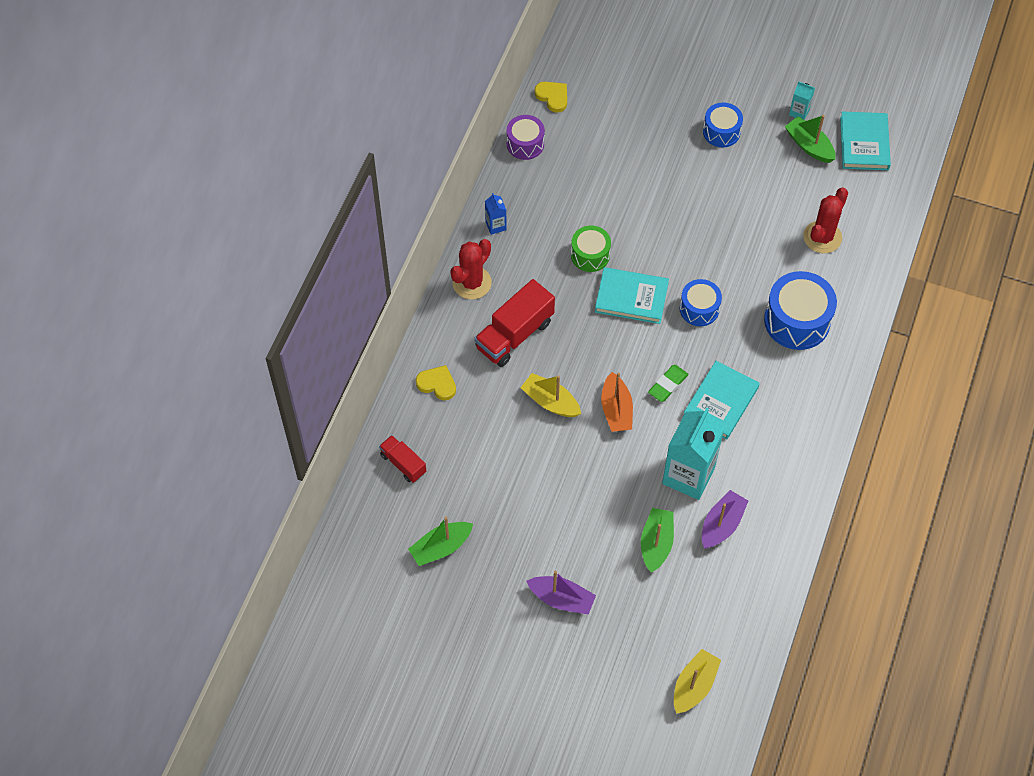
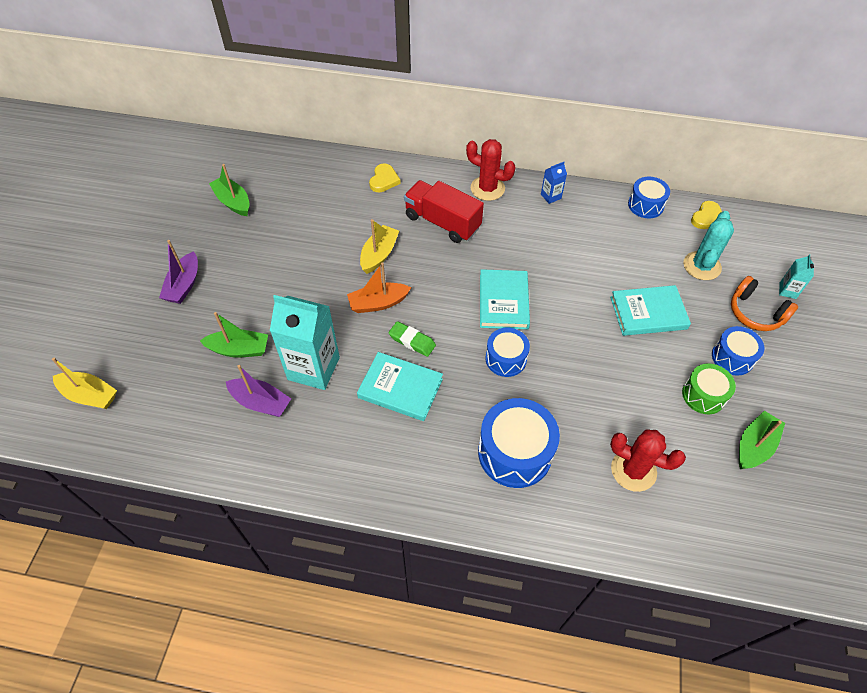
camera: 80 degrees right, 5 degrees down
red truck [379,435,426,483] -> none
purple drum [506,115,545,160] -> blue drum [628,176,670,219]
green drum [571,226,611,272] -> green drum moved to [682,363,736,414]
turquoise carton [789,81,815,120] -> turquoise carton moved to [779,254,814,299]
turquoise book [840,112,891,170] -> turquoise book moved to [610,285,691,336]
none -> turquoise cactus [683,211,734,280]
none -> orange headphones [731,276,798,331]

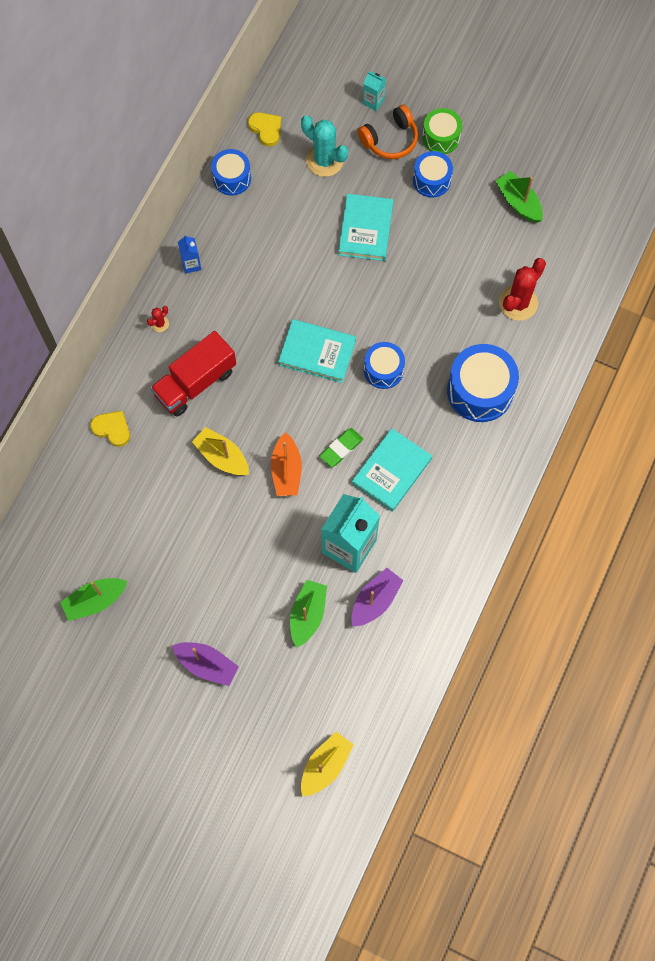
camera: 75 degrees left, 15 degrees up
red cactus [466,139,515,201] -> red cactus [147,306,169,332], size x0.46
green drum [682,363,736,414] -> green drum moved to [422,108,462,154]

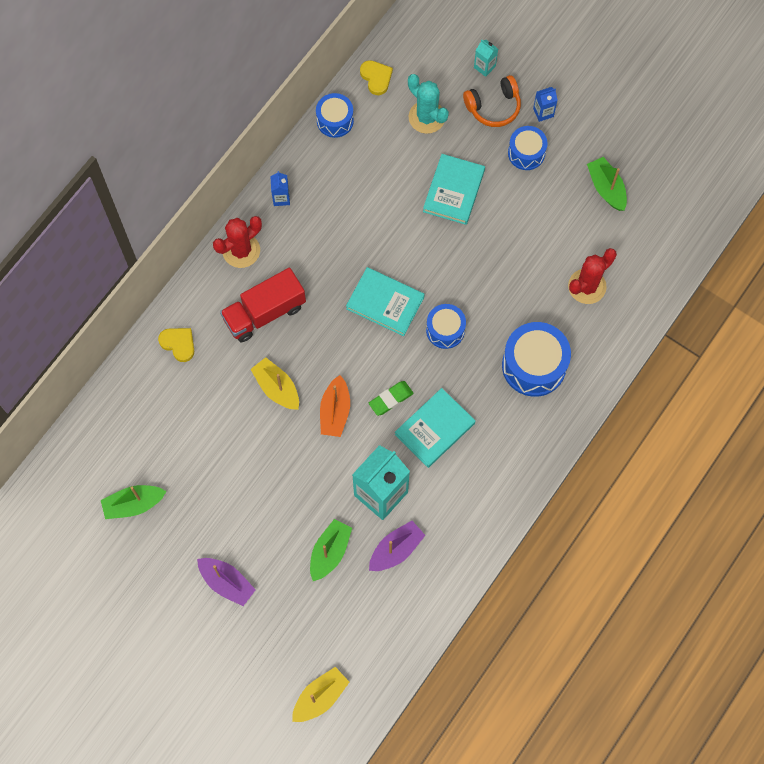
camera: 10 degrees right, 0 degrees up
red cactus [147,306,169,332] -> red cactus [213,216,262,268], size x2.15
green drum [422,108,462,154] -> blue carton [533,87,558,122]

